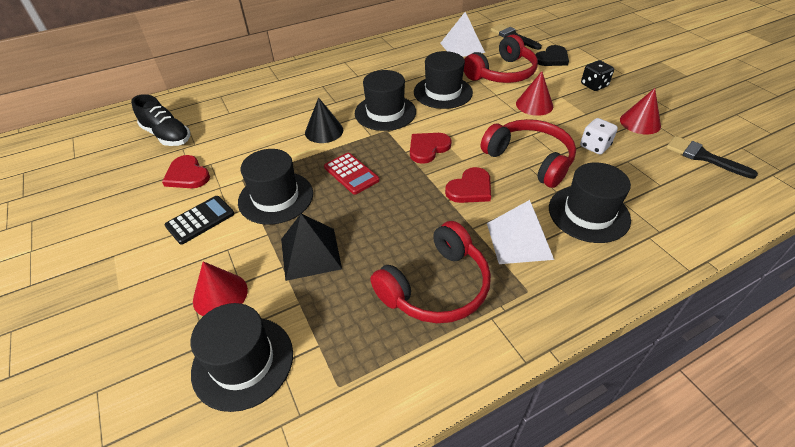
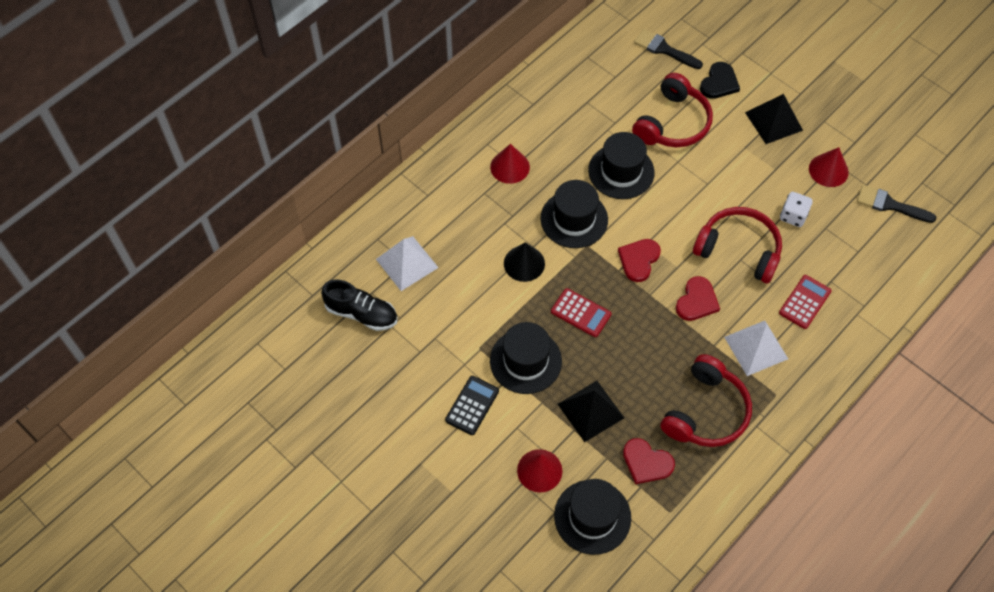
camera: 20 degrees left, 15 degrees up
red heart [162,155,210,188] -> red heart moved to [623,438,675,484]
white pyramid [440,12,485,57] -> white pyramid moved to [376,236,439,291]
red cone [516,71,553,116] -> red cone moved to [490,144,530,184]
black hat [549,162,631,243] -> red calculator [779,275,832,329]
black dice [581,60,614,91] -> black pyramid [745,94,803,144]

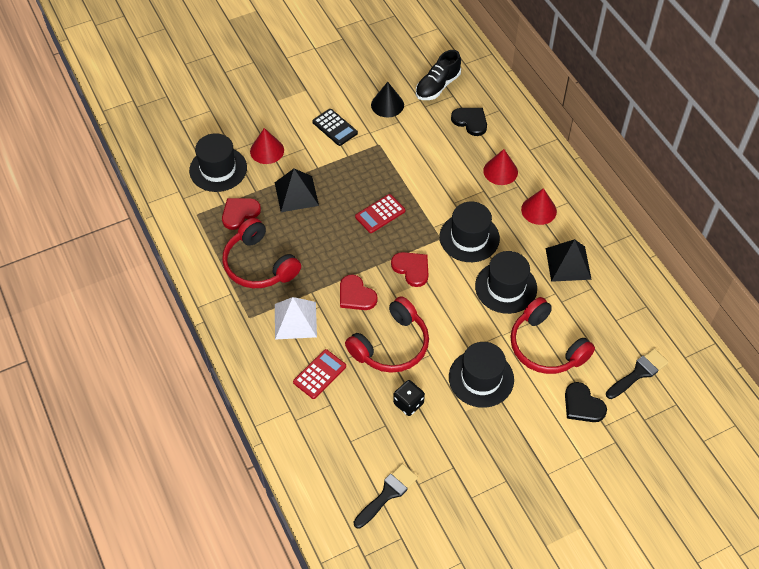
camera: 110 degrees right, 5 degrees down
white pyramid [376,236,439,291] -> black heart [451,108,487,136]
black hat [490,322,562,394] -> black hat moved to [449,342,514,408]
black cone [504,242,545,282] -> black cone moved to [371,82,404,117]
black pyramid [745,94,803,144] -> black pyramid moved to [546,239,592,282]
red calculator [779,275,832,329] -> red calculator turned 105 degrees counterclockwise [293,349,346,399]
white dice [780,192,813,227] -> black dice [393,380,425,416]
red cone [809,147,849,187] -> red cone moved to [483,149,518,185]

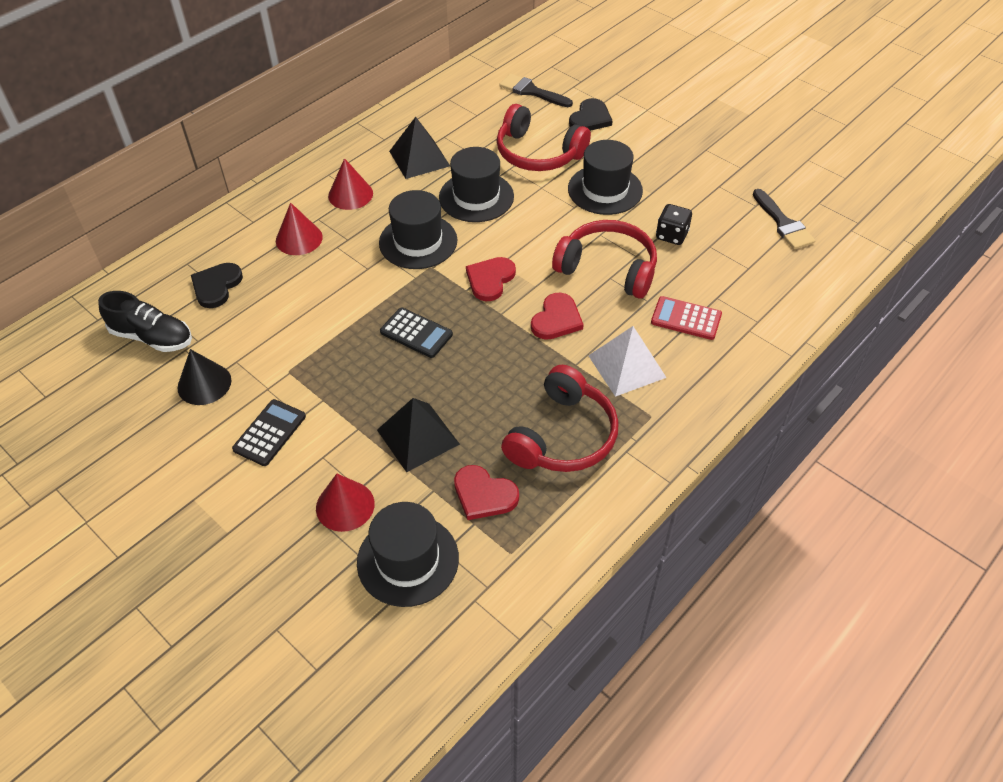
camera: 110 degrees left, 5 degrees down
black brush [354,464,418,529] -> black brush turned 135 degrees counterclockwise [753,189,815,249]
red calculator [355,194,405,233] -> black calculator [380,308,453,358]
red headphones [510,297,595,374] -> red headphones turned 90 degrees clockwise [497,104,591,171]

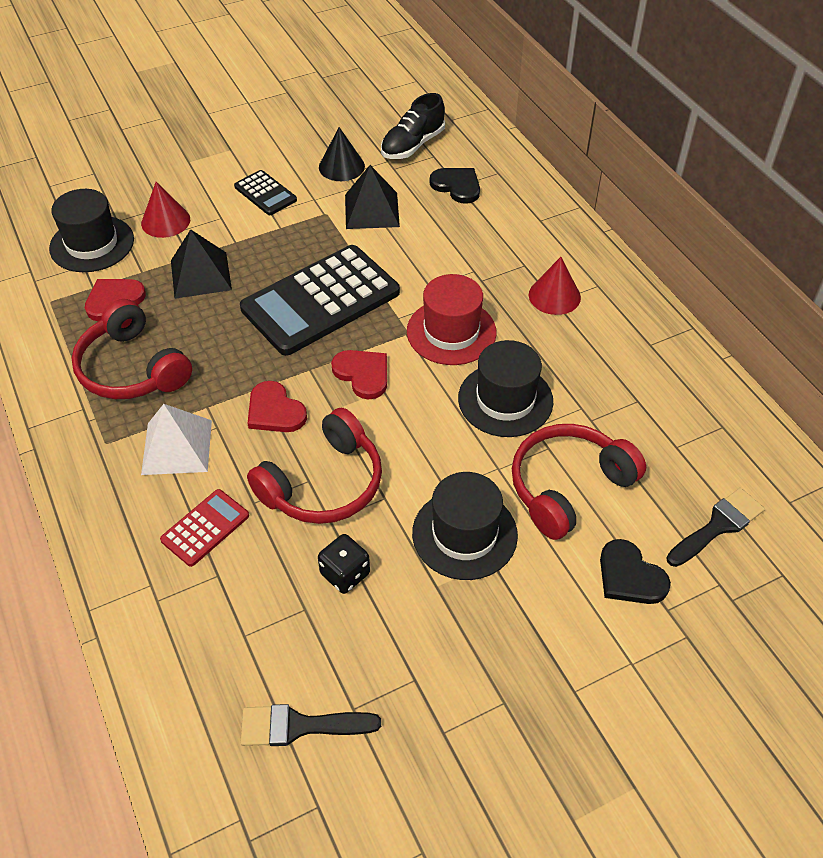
camera: 110 degrees right, 0 degrees up
red cone [276,203,323,255] -> none
black hat [379,190,457,269] -> red hat [407,274,497,365]
black calculator [380,308,453,358] -> black calculator [240,245,400,356], size x2.13
black pyramid [389,117,450,179] -> black pyramid moved to [345,165,400,229]

